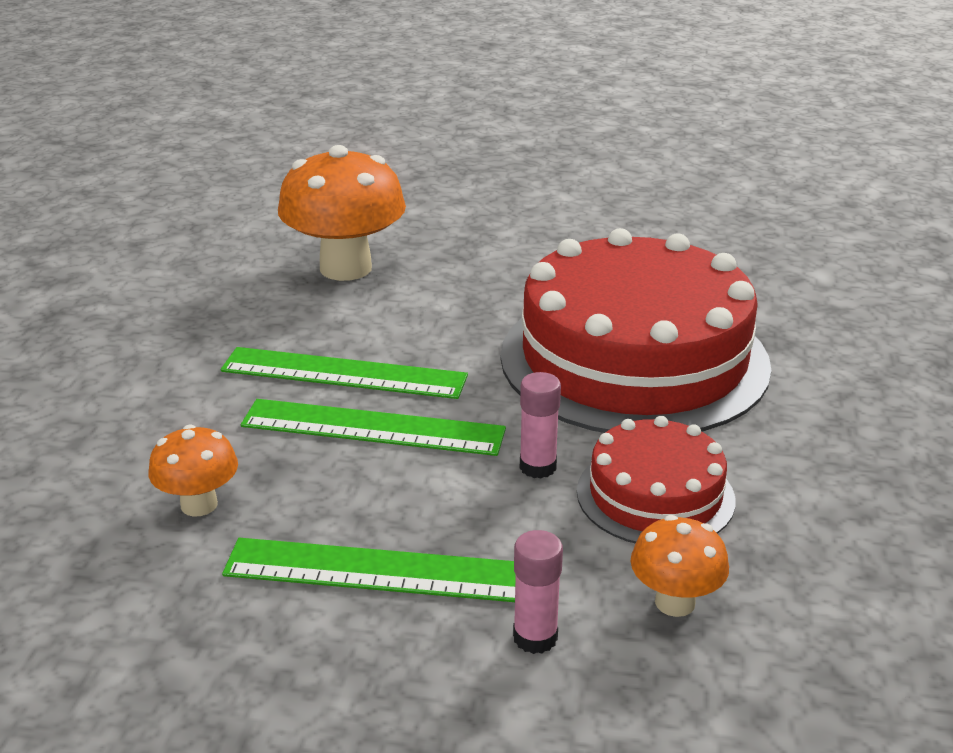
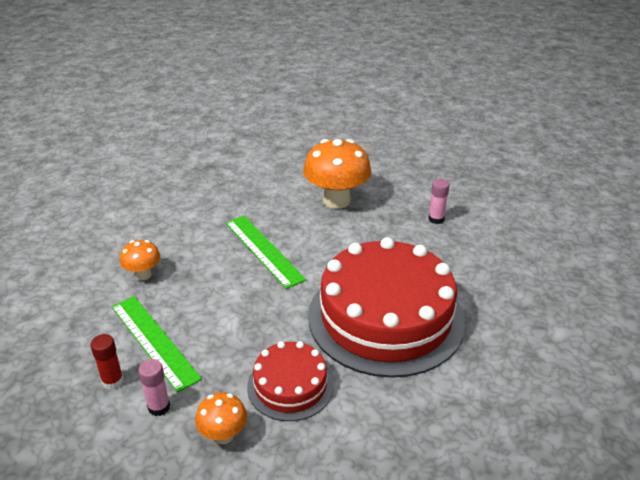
camera: 45 degrees right, 5 degrees up
green ruler [241,399,506,456] -> none
pink glue stick [520,372,561,478] -> pink glue stick moved to [429,179,450,224]
none -> red glue stick [90,334,124,390]

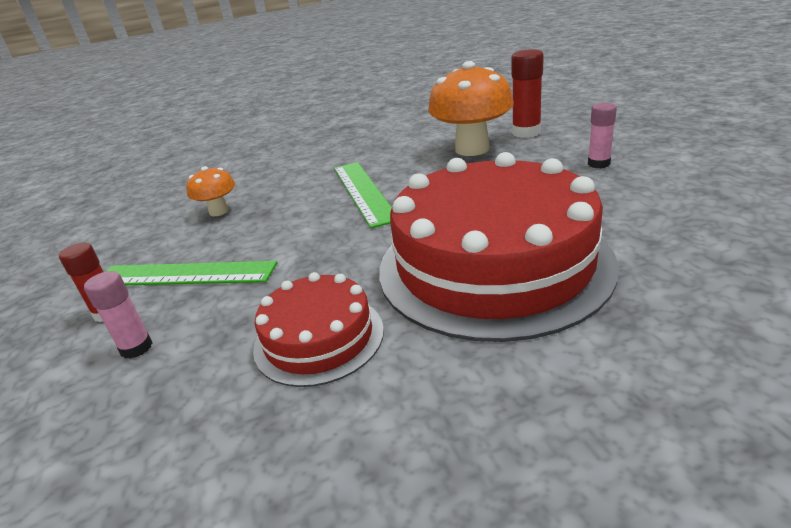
camera: 20 degrees right, 5 degrees down
green ruler [112,296,202,393] -> green ruler turned 60 degrees counterclockwise [105,261,278,285]
orange mushroom [195,392,247,444] -> none
none -> red glue stick [511,49,544,138]

